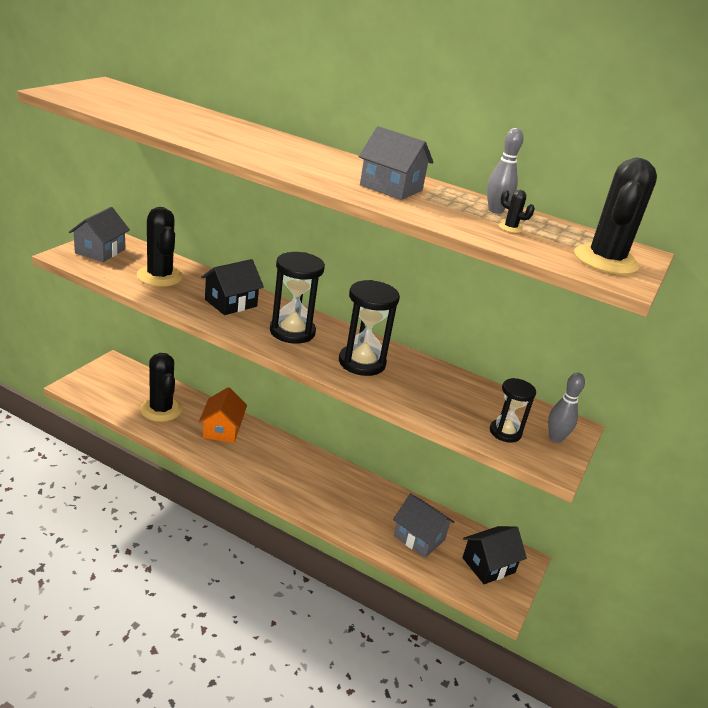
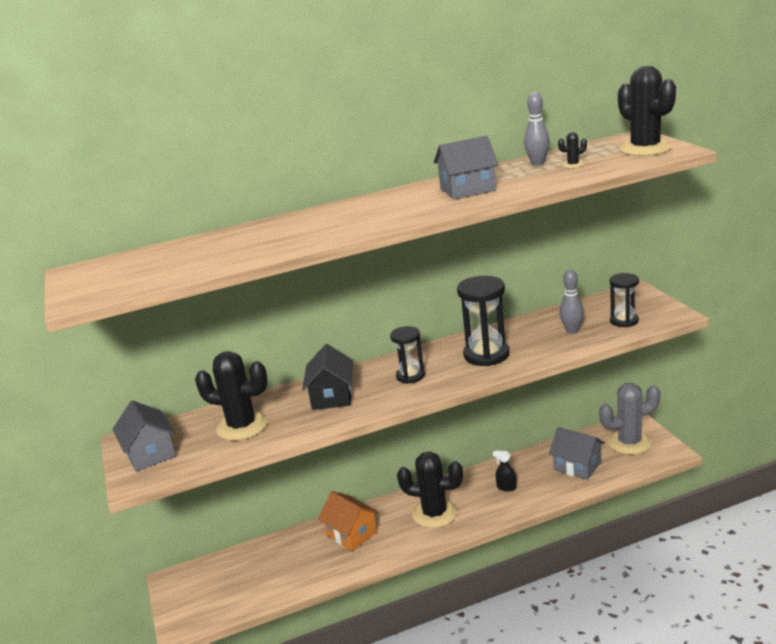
camera: 40 degrees left, 5 degrees down
black cactus [140,353,182,422] -> black cactus moved to [397,451,463,528]
black hourglass [270,252,325,344] -> black hourglass [390,326,425,384], size x0.62
grey house [393,493,455,558] -> grey house turned 45 degrees clockwise [549,427,605,480]
black house [462,526,527,584] -> grey cactus [599,383,660,455]
grey bowling pin [548,373,585,443] -> grey bowling pin moved to [560,270,584,334]
none -> black spray bottle [493,451,516,491]

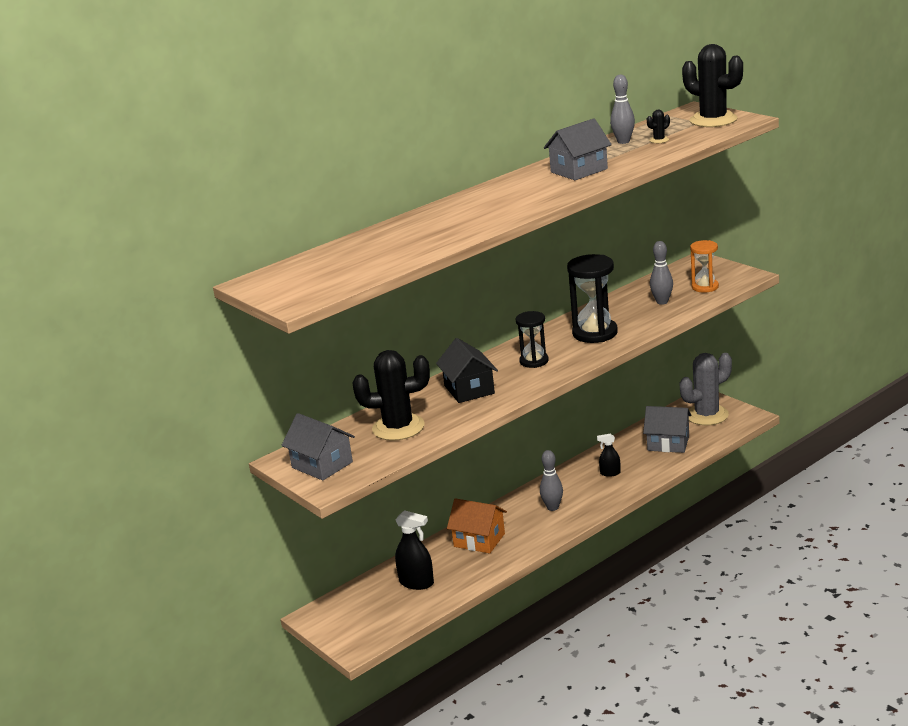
camera: 20 degrees left, 0 degrees up
black cactus [397,451,463,528] -> grey bowling pin [540,450,563,511]
black hourglass [610,273,639,327] -> orange hourglass [690,240,719,293]
none -> black spray bottle [395,510,434,590]

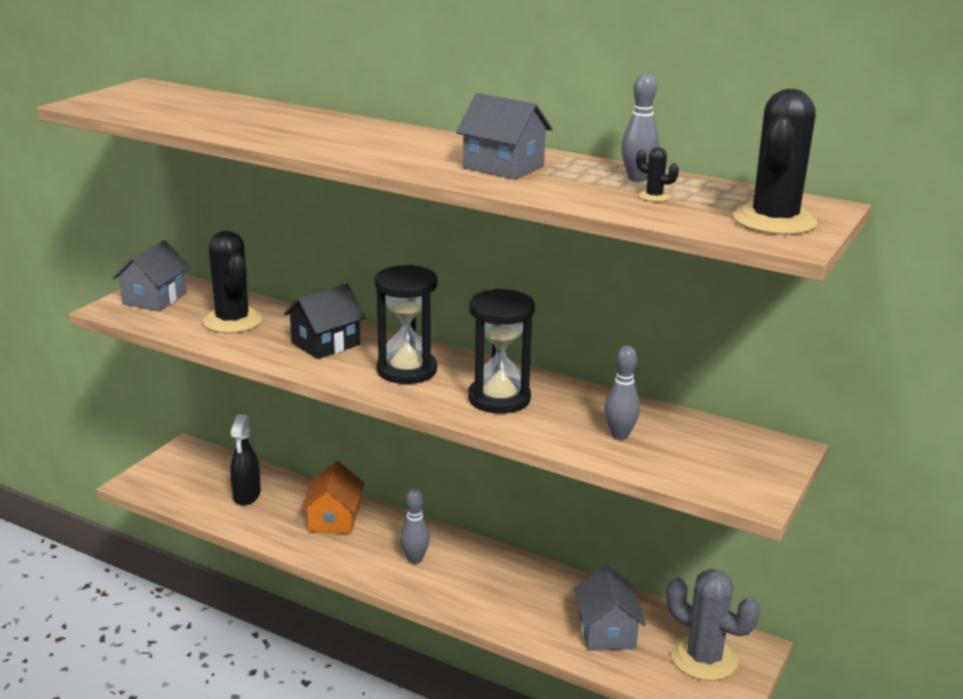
camera: 65 degrees right, 0 degrees up
black hourglass [516,311,549,368] -> black hourglass [375,265,437,384], size x1.60
black spray bottle [597,434,621,477] -> none
orange hourglass [690,240,719,293] -> none

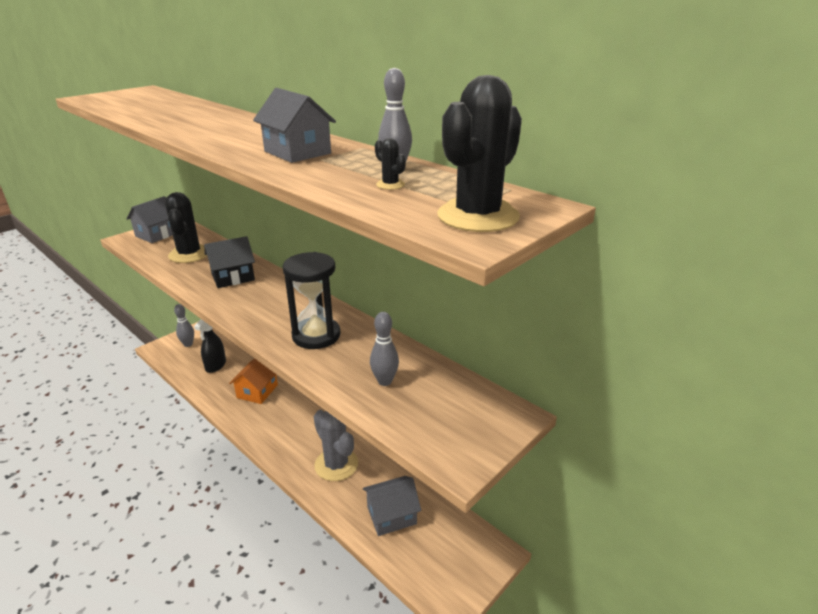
camera: 15 degrees right, 5 degrees up
black hourglass [375,265,437,384] -> none
grey bowling pin [400,488,430,564] -> grey bowling pin moved to [174,304,194,347]
grey house [574,565,646,651] -> grey house turned 60 degrees clockwise [363,476,421,536]
grey cactus [667,569,760,681] -> grey cactus moved to [314,410,358,481]

